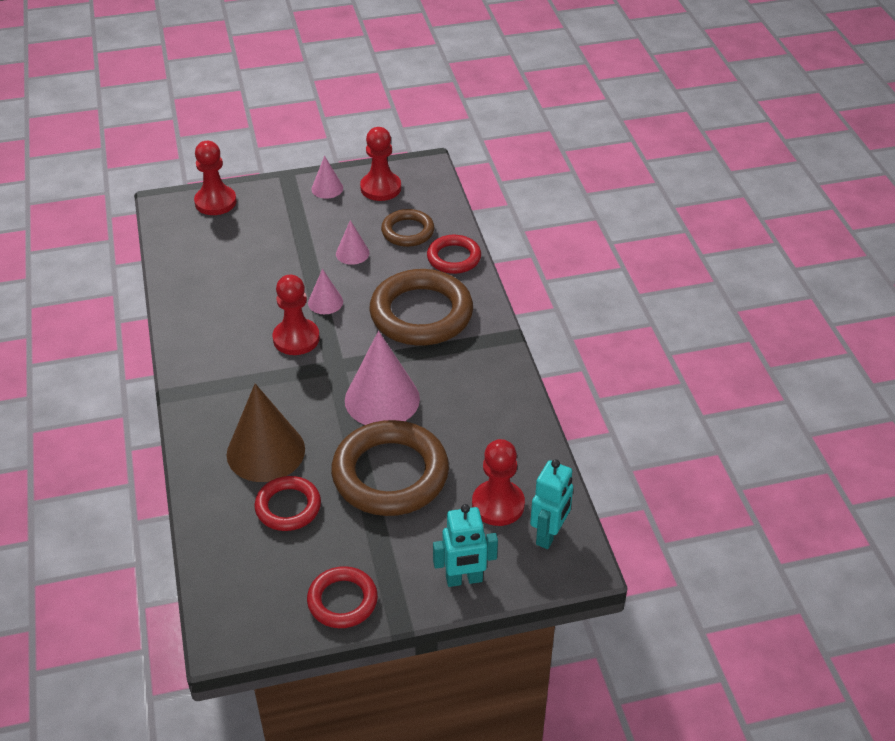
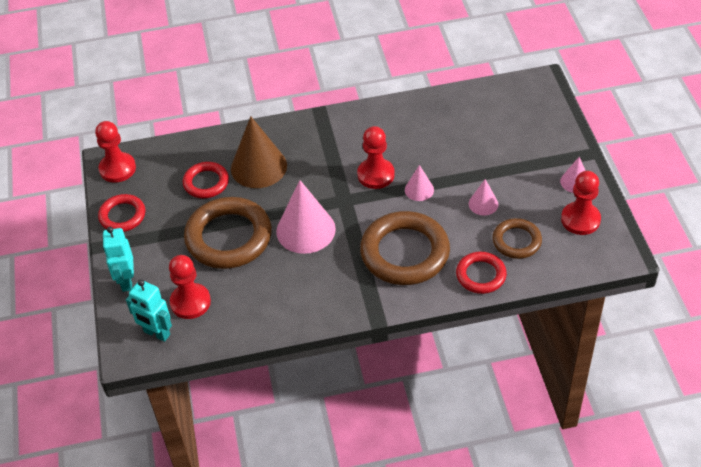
camera: 95 degrees right, 5 degrees up
red pawn [194,141,237,215] -> red pawn moved to [95,121,136,183]

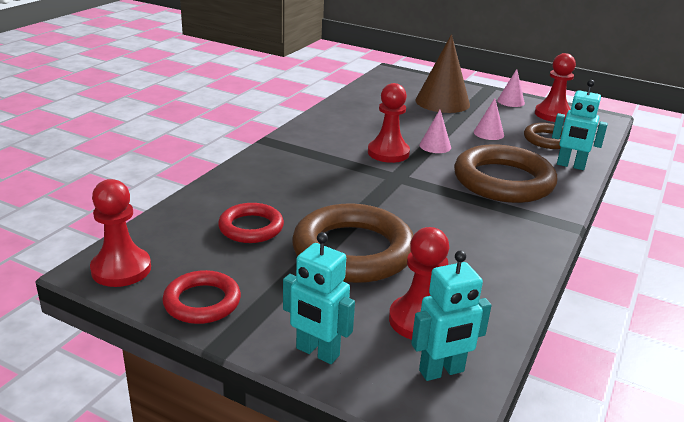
camera: 55 degrees left, 20 degrees down
brown cone [231,116,287,188] -> brown cone moved to [415,34,470,113]
pink cone [276,180,336,254] -> none
red ring [456,252,507,294] -> turquoise robot [552,80,608,170]

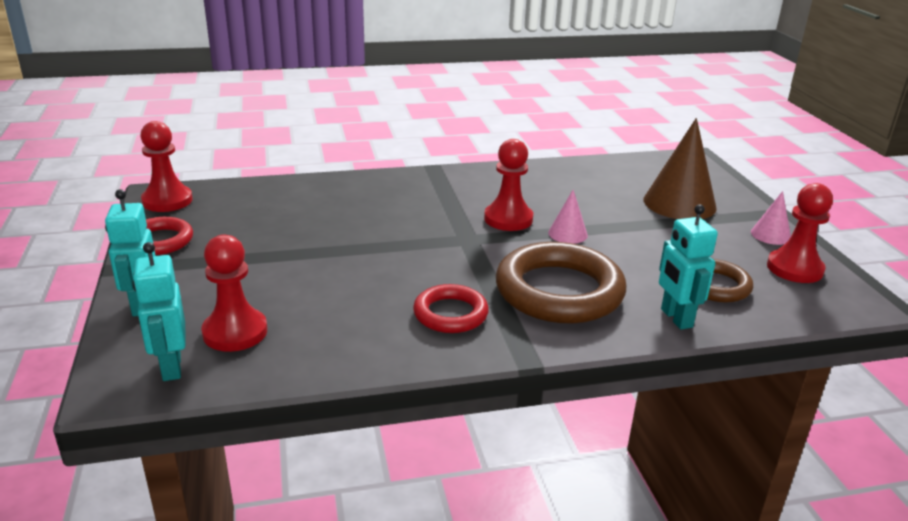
camera: 50 degrees right, 0 degrees up
red ring [218,203,284,243] -> red ring moved to [413,284,489,333]
brown ring [292,204,413,283] -> none
turquoise robot [411,251,492,381] -> turquoise robot turned 45 degrees clockwise [133,242,186,381]
pink cone [474,98,504,140] -> none

